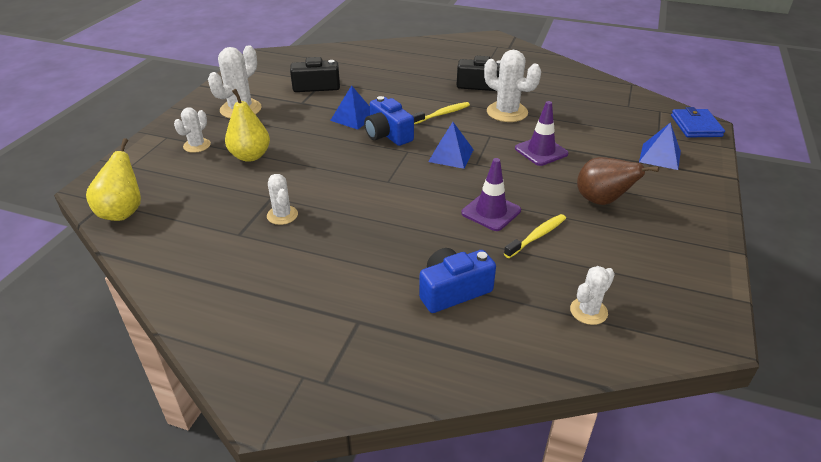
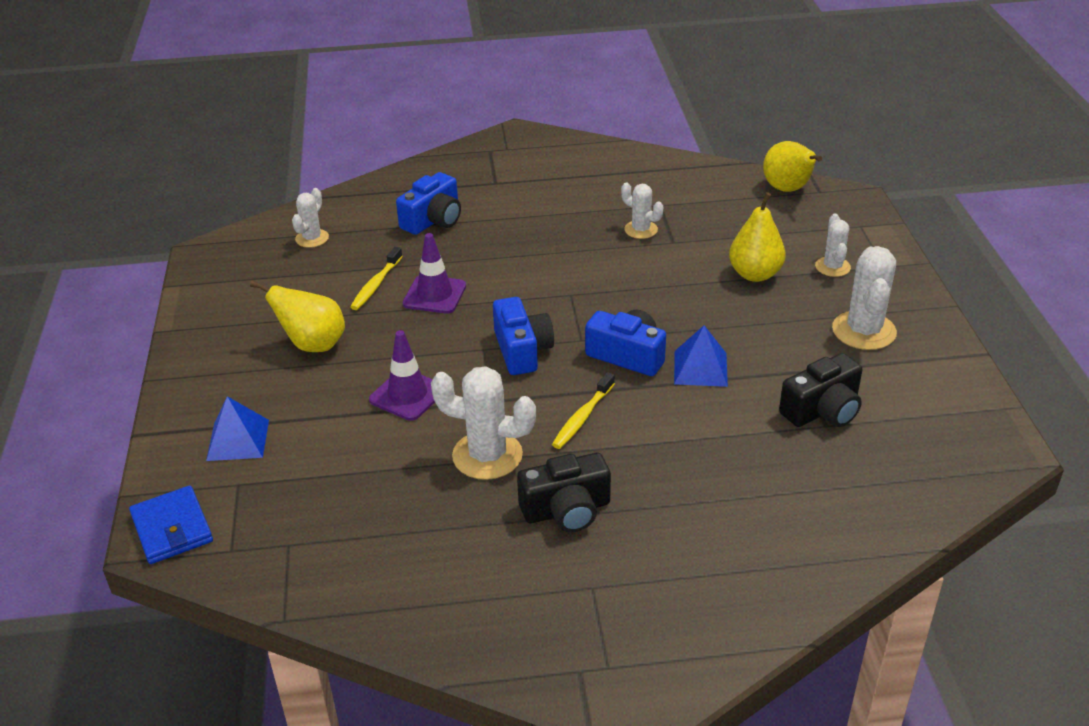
camera: 155 degrees right, 0 degrees up
blue pyramid [428,122,474,169] -> blue camera [493,297,554,375]
brown pear [577,157,659,205] -> yellow pear [250,281,345,352]

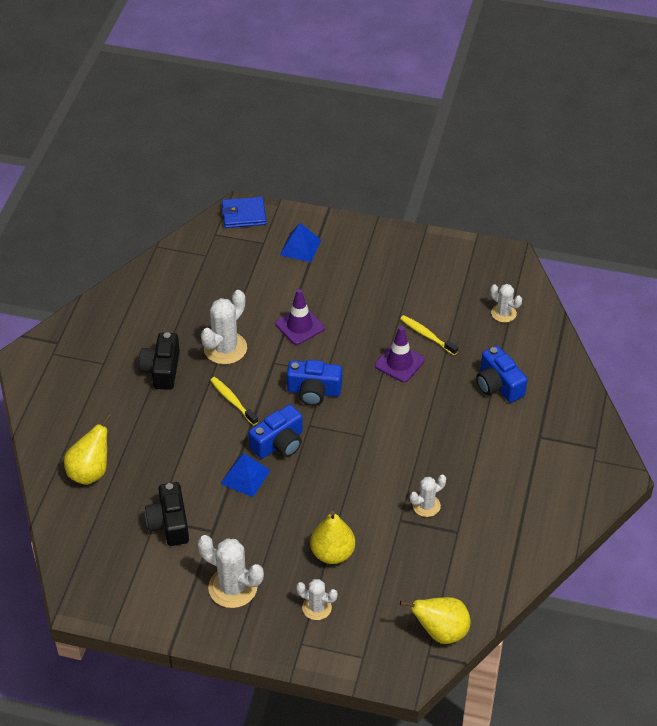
camera: 110 degrees right, 10 degrees up
yellow pear [250,281,345,352] -> yellow pear moved to [64,413,111,485]

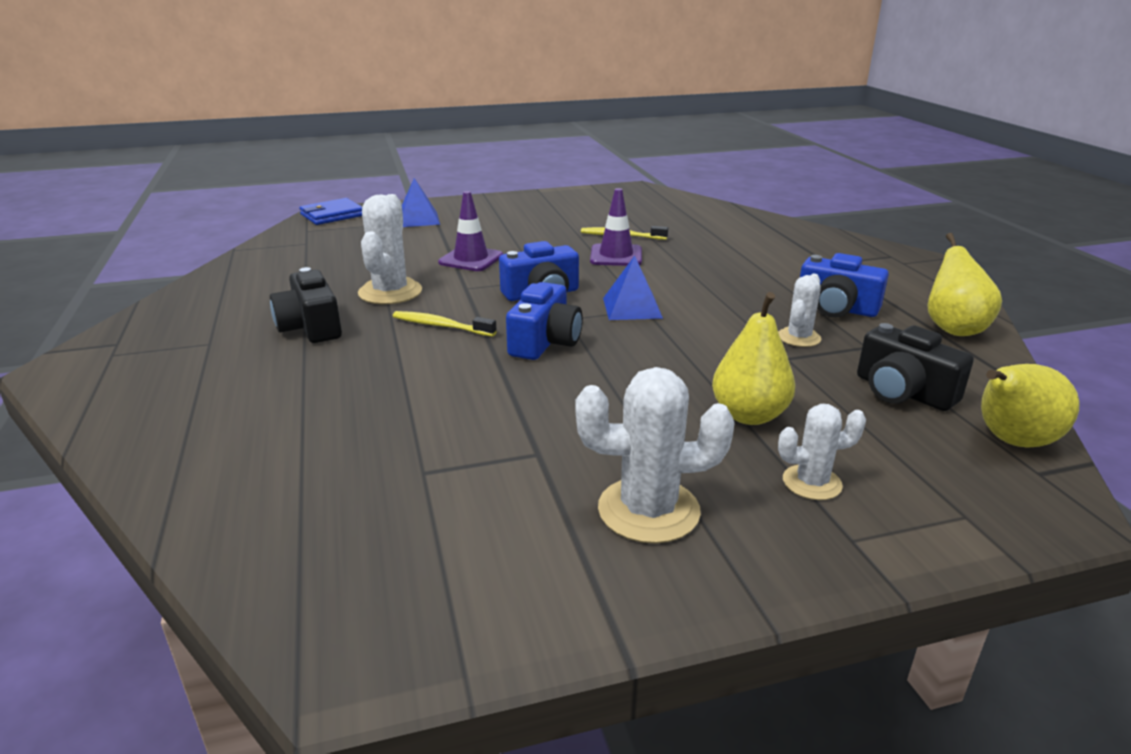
camera: 30 degrees left, 20 degrees down
yellow pear [64,413,111,485] -> yellow pear moved to [928,233,1002,336]
black camera [145,482,189,546] -> black camera moved to [857,323,974,411]
blue pyramid [220,453,270,497] -> blue pyramid moved to [603,256,663,320]
blue camera [476,346,527,403] -> blue camera moved to [800,253,889,317]
white cactus [490,284,522,323] -> none

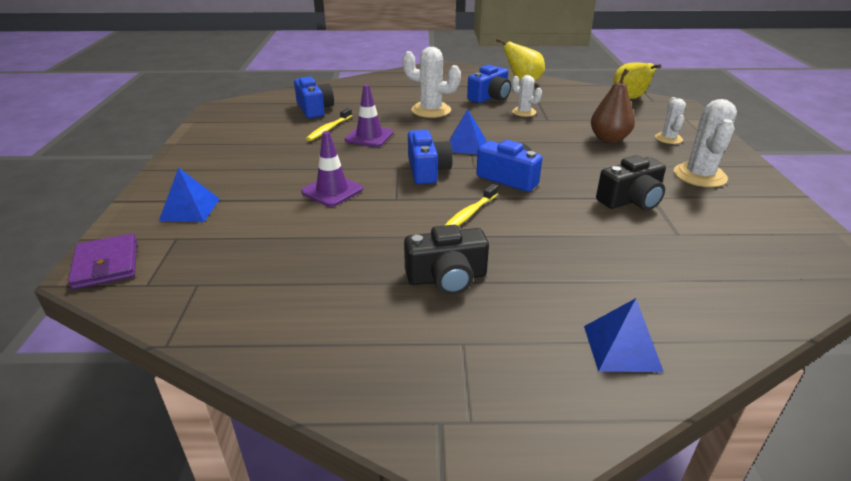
camera: 75 degrees left, 5 degrees up
blue wallet [299,198,362,225] -> purple wallet [68,233,137,289]
white cactus [358,194,422,304] -> white cactus moved to [403,47,461,118]
yellow pear [712,292,795,425] -> brown pear [591,69,635,143]
black camera [857,323,974,411] -> black camera moved to [596,155,666,210]
none -> blue camera [294,77,334,118]
none -> blue pyramid [584,298,664,372]

